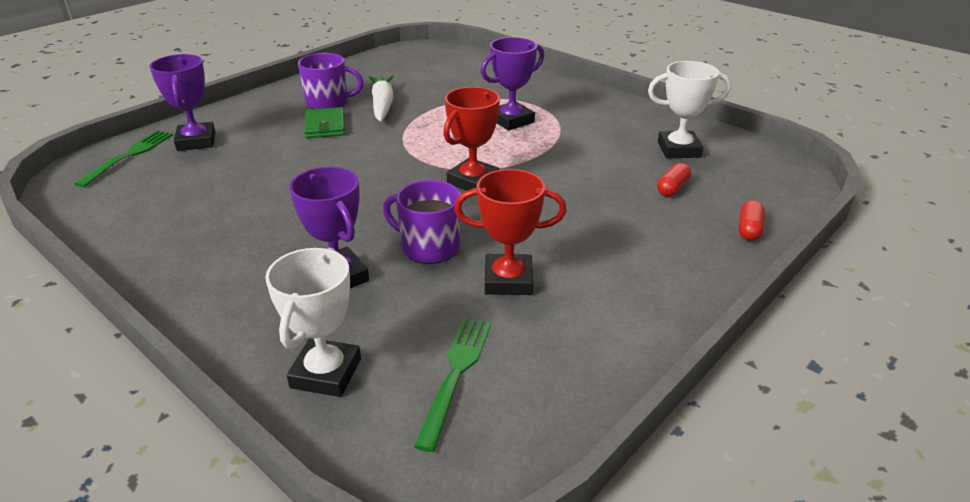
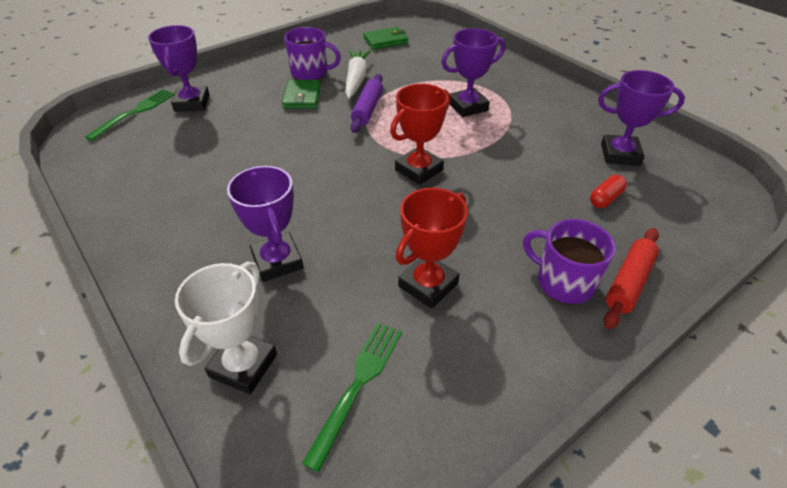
camera: 10 degrees right, 10 degrees up
purple mug [383,180,461,264] -> purple mug moved to [523,219,616,304]
red trophy [454,169,567,295] -> red trophy turned 60 degrees counterclockwise [395,188,468,309]
white trophy [648,61,731,158] -> purple trophy [598,70,685,166]
red capsule [739,200,765,241] -> none
none -> purple rolling pin [350,74,383,133]
none -> green wallet [363,27,408,50]
none -> red rolling pin [604,228,659,329]

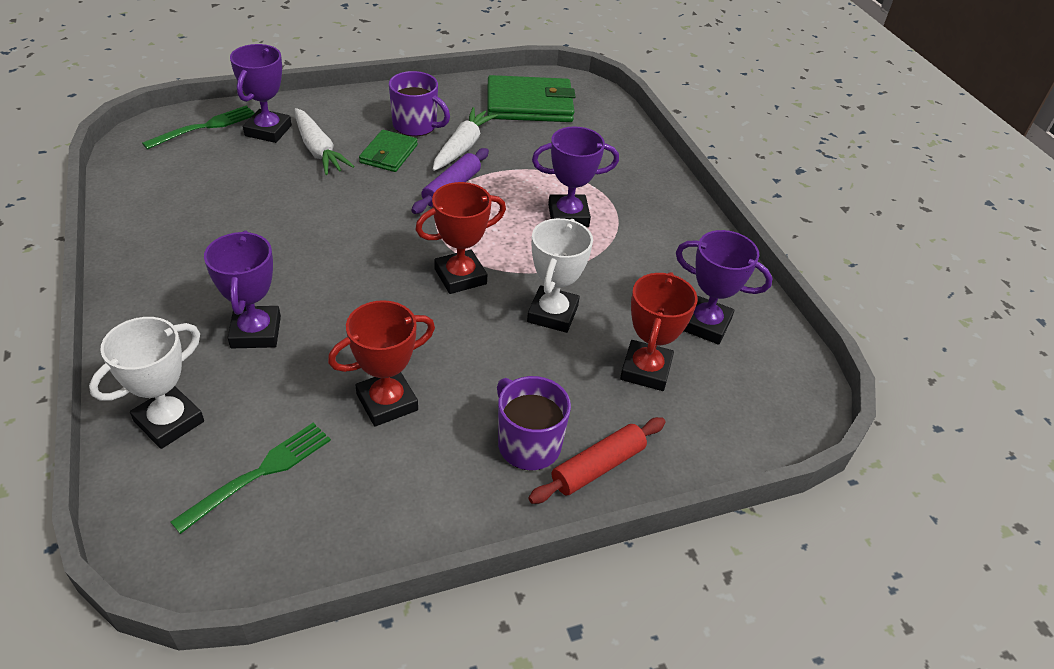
camera: 15 degrees right, 0 degrees up
green wallet [363,27,408,50] -> green wallet [487,75,575,122], size x1.74
red capsule [590,175,627,208] -> red trophy [620,272,698,391]
none -> white carrot [294,108,355,175]
none -> white trophy [527,218,593,333]

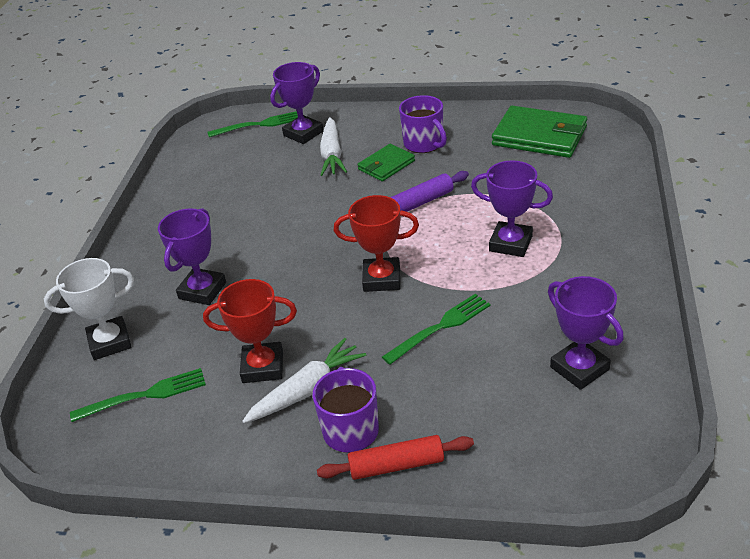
camera: 35 degrees right, 5 degrees down
white carrot [433,107,498,171] -> white carrot moved to [242,338,366,423]
white trophy [527,218,593,333] -> green fork [382,294,490,365]
red trophy [620,272,698,391] -> none

